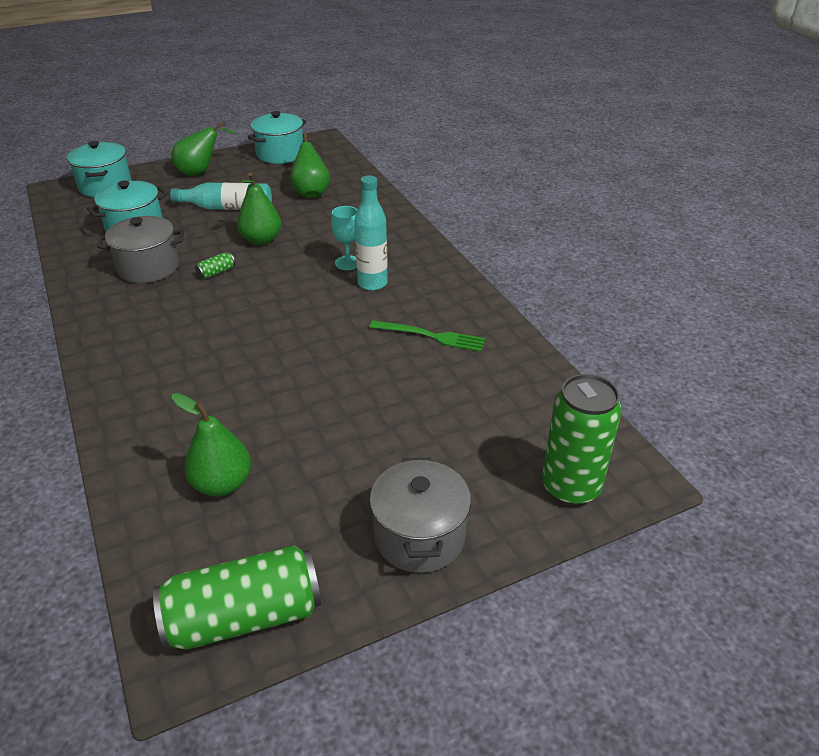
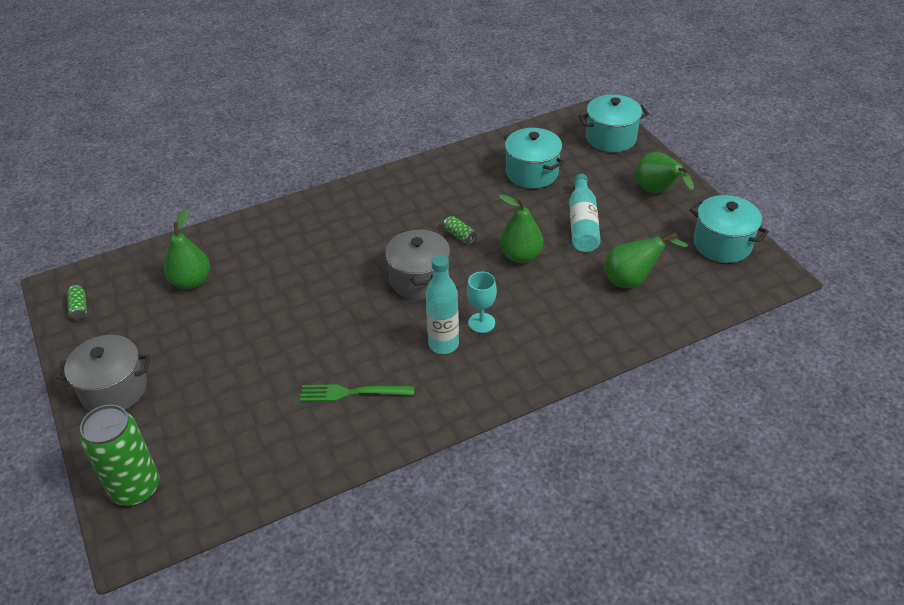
camera: 90 degrees right, 5 degrees up
grey pot [97,216,184,283] -> grey pot moved to [385,229,450,300]
green can [153,546,321,650] -> green can [67,285,87,320], size x0.40
green fork [369,320,485,352] -> green fork turned 75 degrees clockwise [300,384,414,402]

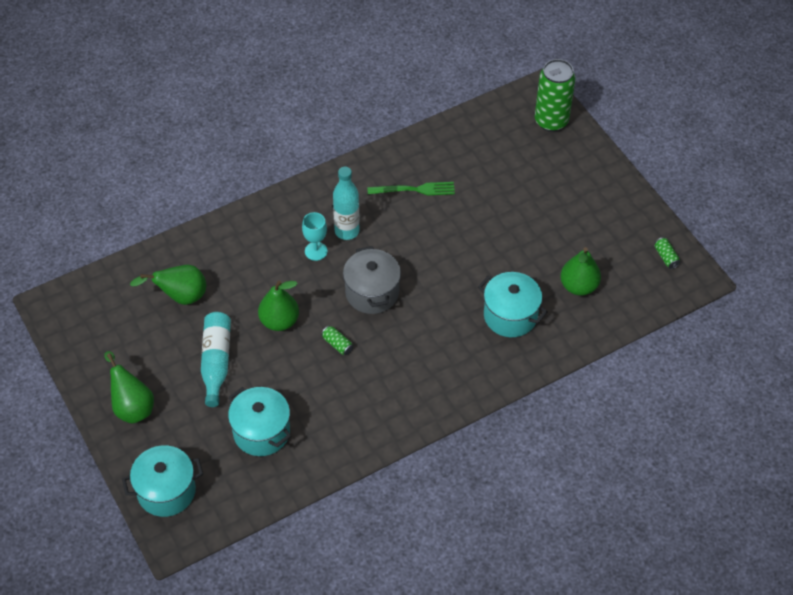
camera: 175 degrees right, 10 degrees up
grey pot [56,335,151,411] -> none
turquoise pot [689,195,769,263] -> turquoise pot moved to [478,272,548,337]

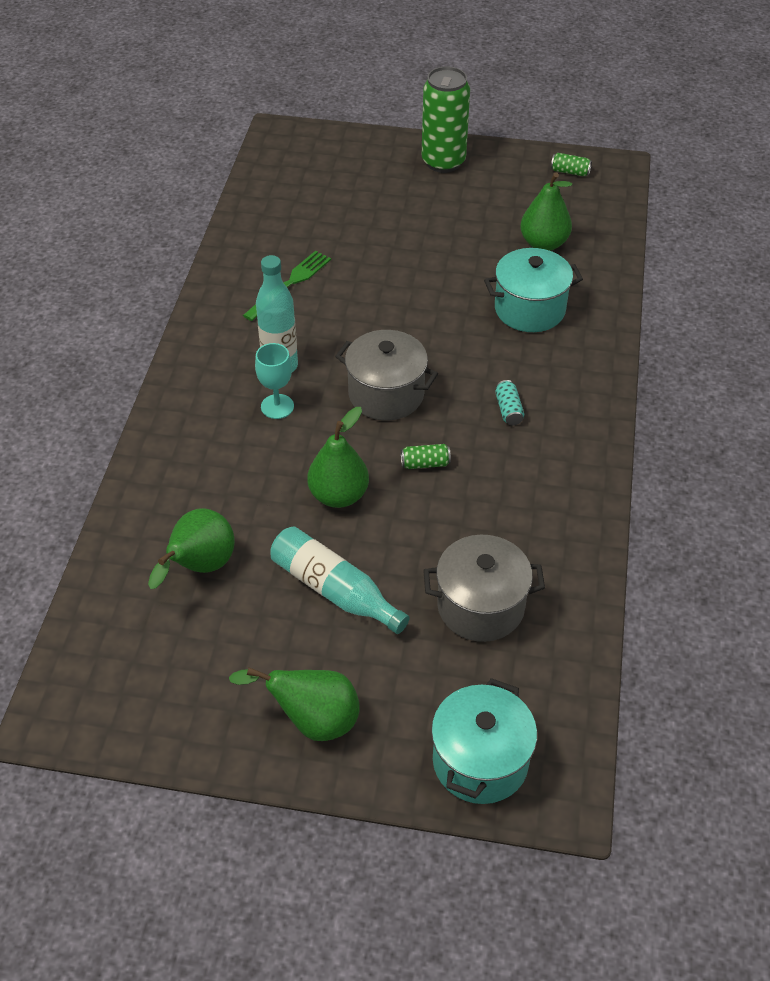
camera: 50 degrees left, 5 degrees down
turquoise pot [228,387,291,456] -> grey pot [423,535,545,642]
green can [535,59,576,132] -> green can moved to [422,66,470,173]
none -> turquoise can [495,380,525,425]

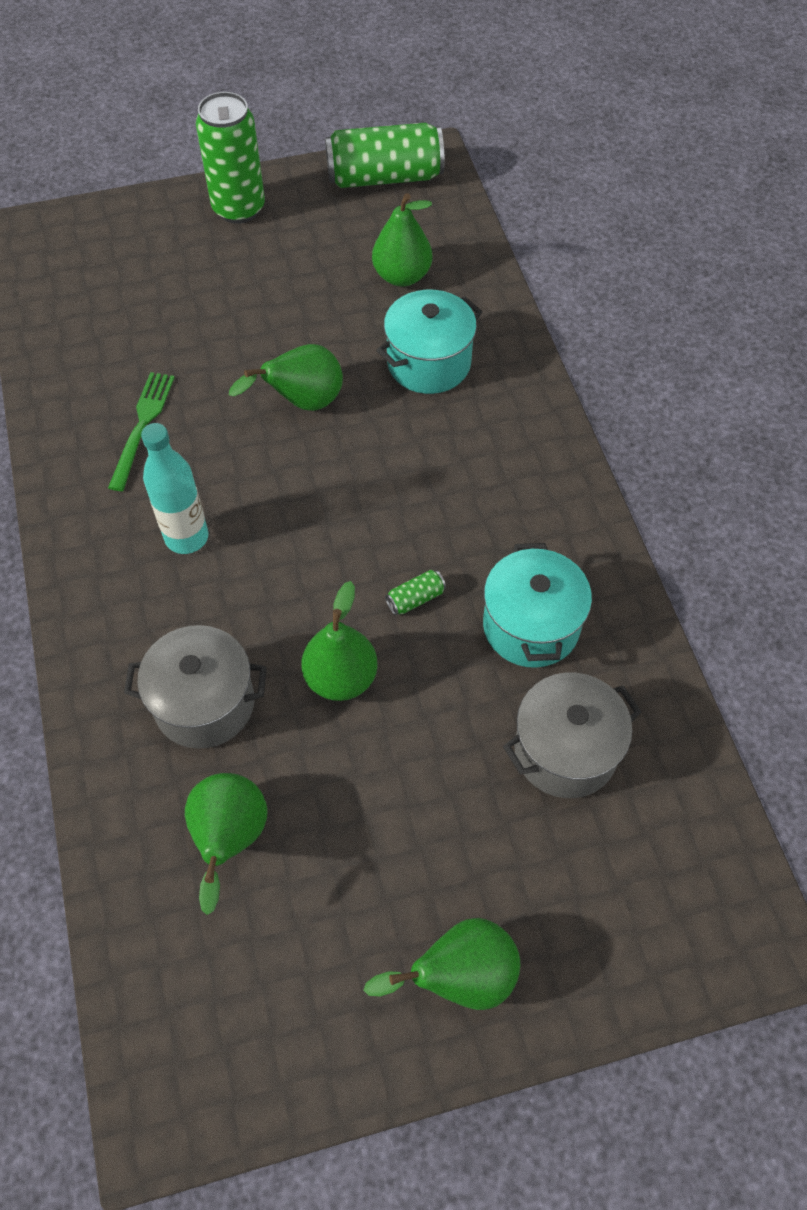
camera: 25 degrees left, 10 degrees up
turquoise goblet [255,343,294,419] -> none
turquoise bottle [270,526,410,634] -> none
grey pot [335,330,438,421] -> grey pot moved to [124,625,267,749]
turquoise pot [431,678,537,804] -> turquoise pot moved to [483,543,592,668]
turquoise can [495,380,525,425] -> none
green can [551,153,592,176] -> green can [325,123,445,188], size x2.50
none -> green pear [229,344,343,411]

